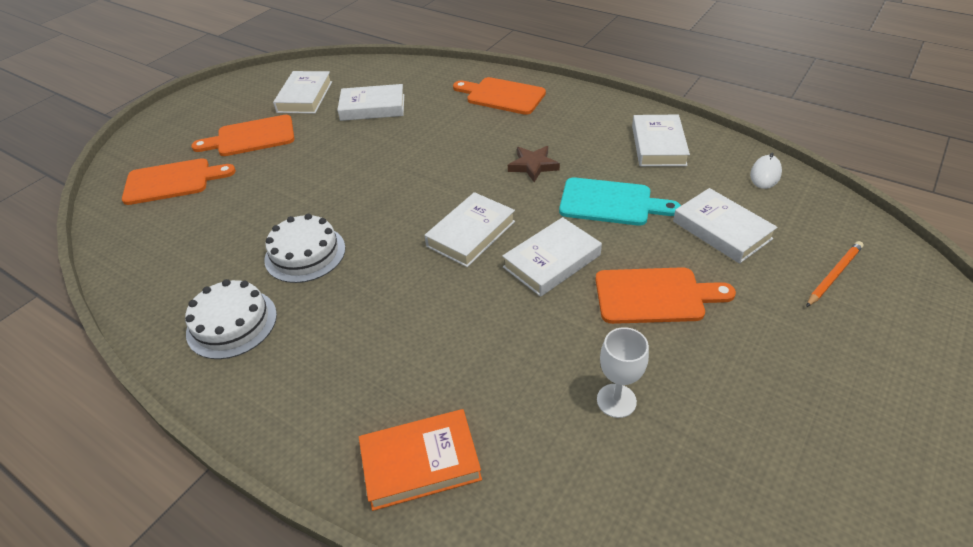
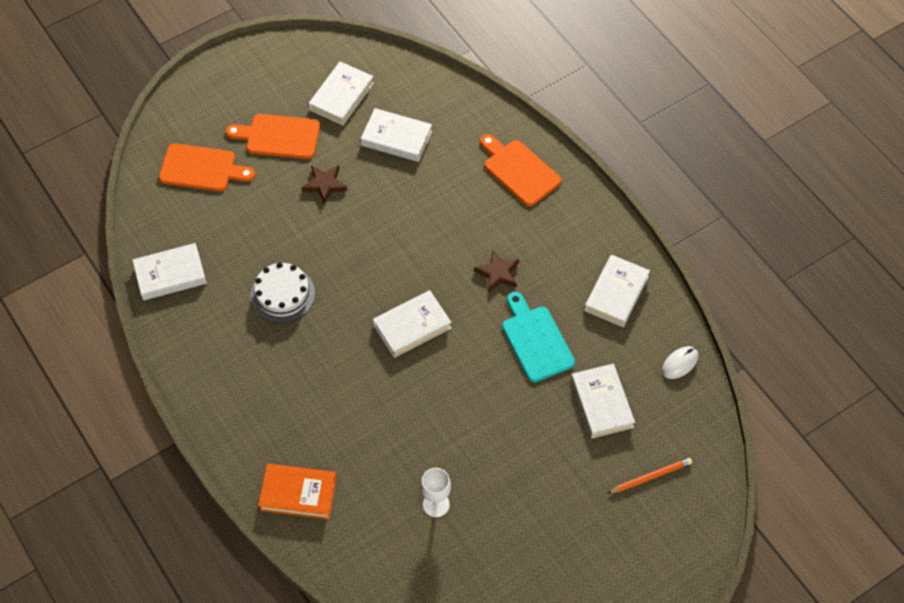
camera: 20 degrees right, 15 degrees up
white cake [185,279,277,359] -> none
white book [502,217,602,297] -> white book moved to [132,243,207,300]
turquoise cutting board [559,177,681,226] -> turquoise cutting board turned 150 degrees counterclockwise [502,292,575,382]
orange cutting board [595,267,736,324] -> none
none -> brown star [302,165,347,205]

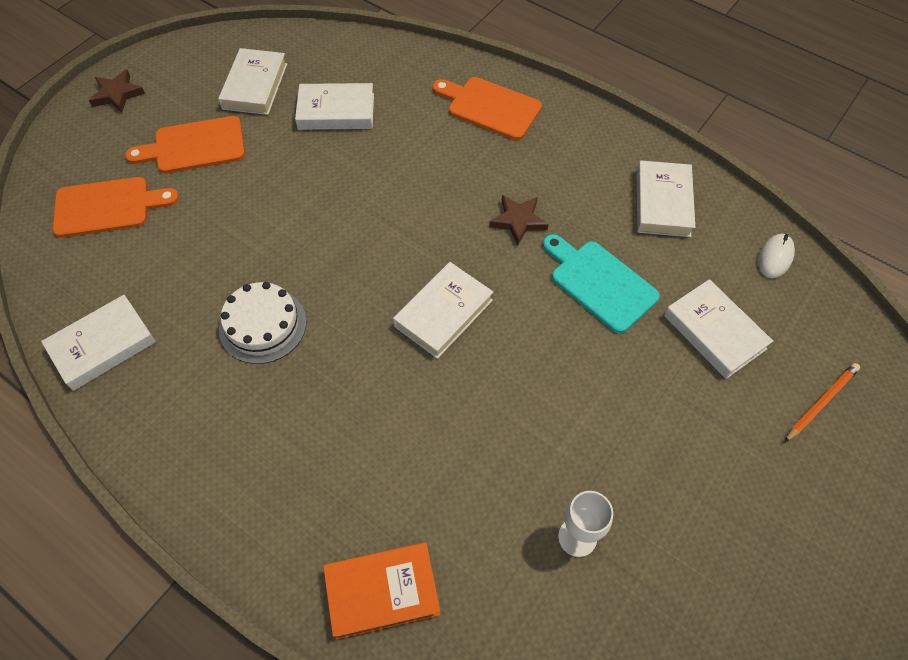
camera: 20 degrees left, 0 degrees up
brown star [302,165,347,205] -> brown star moved to [89,69,145,113]

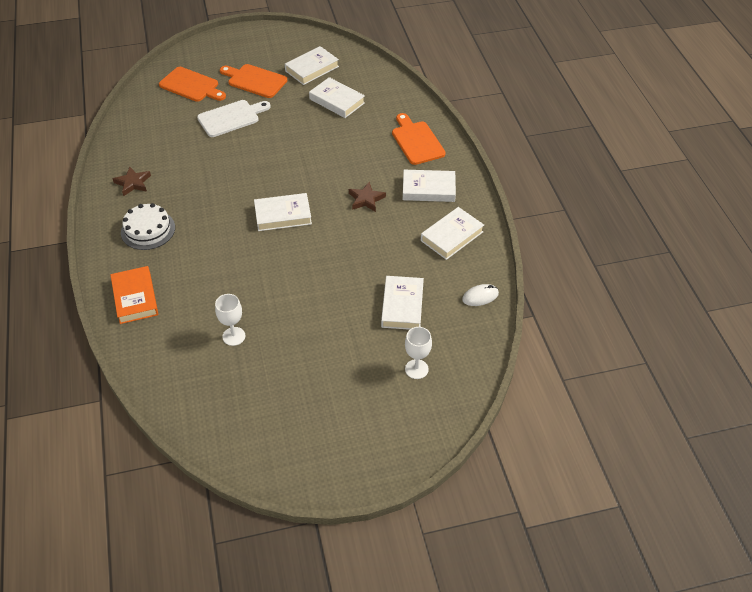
camera: 40 degrees right, 10 degrees down
white book [41,295,156,391] -> white book moved to [403,170,456,202]
brown star [89,69,145,113] -> brown star moved to [113,166,151,196]
white cake [219,282,307,364] -> white cake moved to [121,203,175,250]
orange book [323,542,441,640] -> orange book turned 45 degrees clockwise [110,266,158,324]
turquoise cutting board [543,234,660,333] -> none
orange pencil [784,363,860,443] -> white goblet [405,327,432,379]
none -> white cutting board [197,100,271,137]

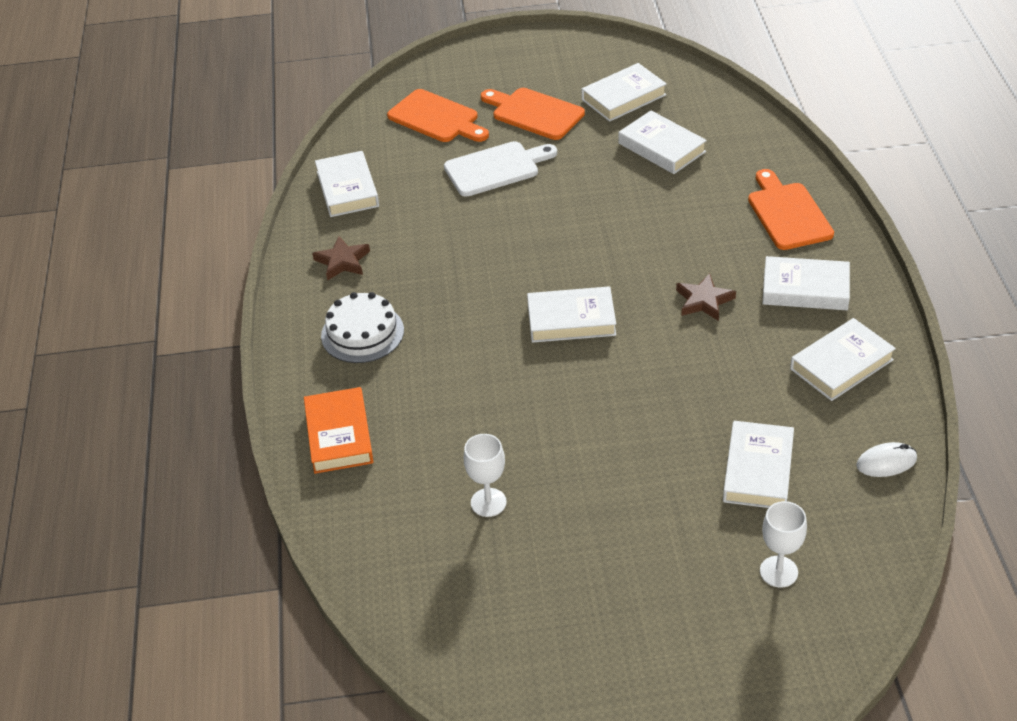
camera: 10 degrees right, 5 degrees down
none -> white book [315,151,379,217]

